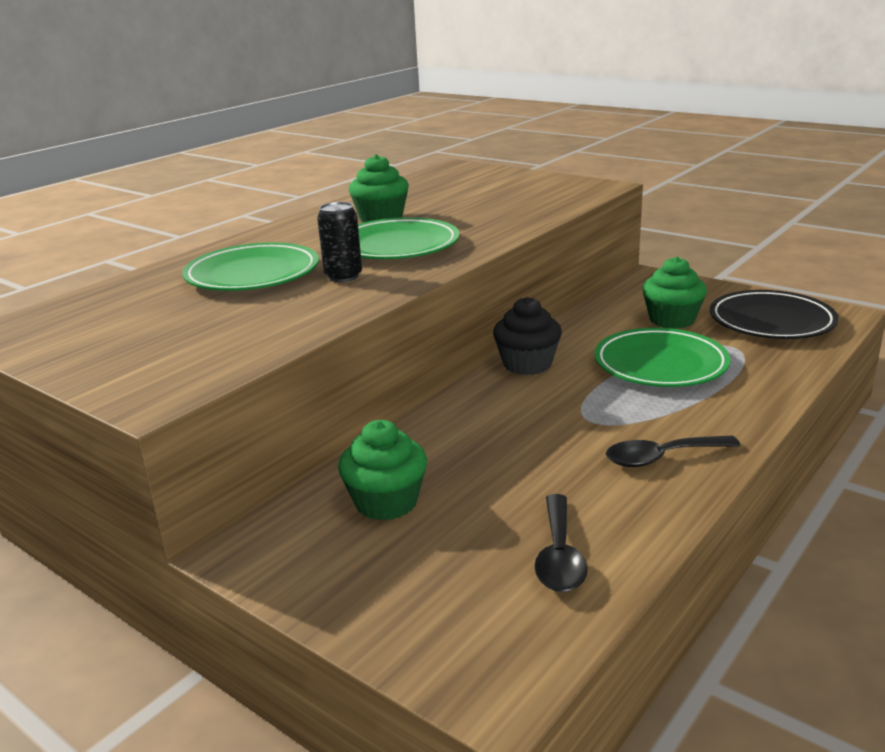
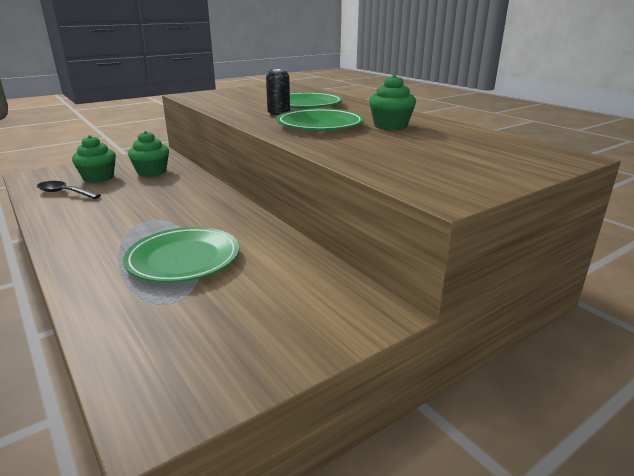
camera: 105 degrees right, 0 degrees up
black cupcake [493,297,562,375] -> none
black spoon [606,436,741,467] -> none
green cupcake [642,257,707,329] -> green cupcake moved to [72,135,116,183]
black plate [710,290,839,339] -> none

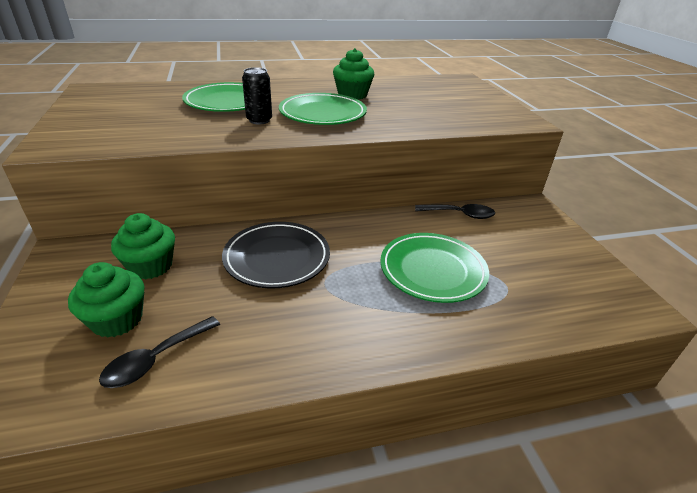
camera: 70 degrees left, 10 degrees up
none -> black plate [222,222,330,288]
none -> black spoon [415,204,495,219]

